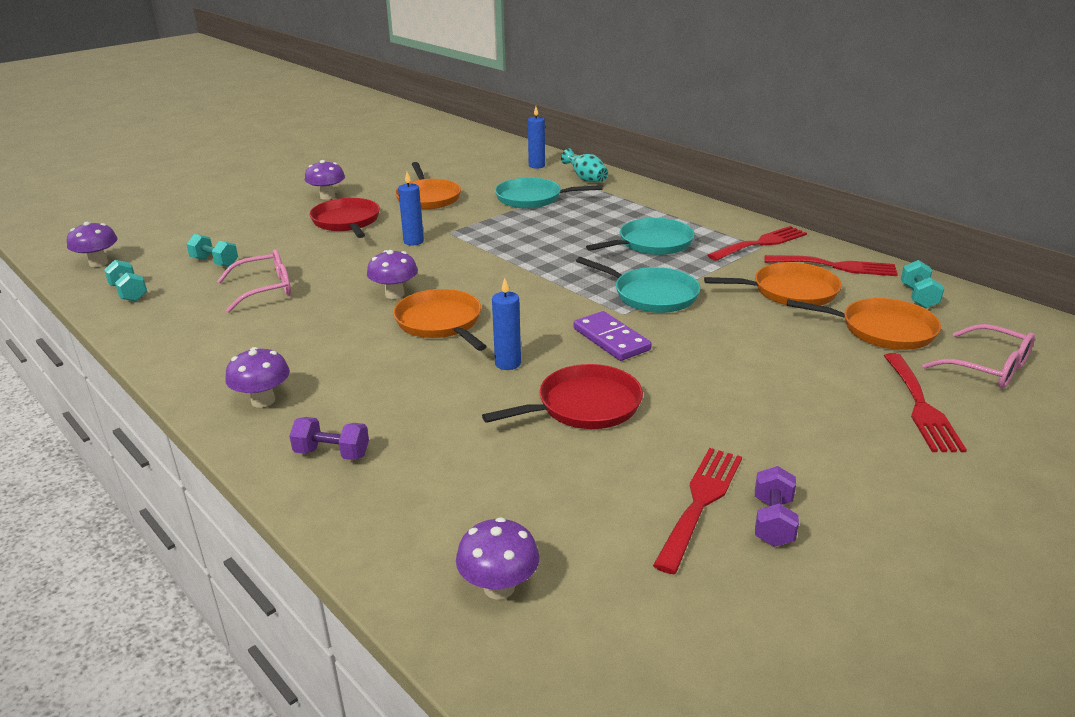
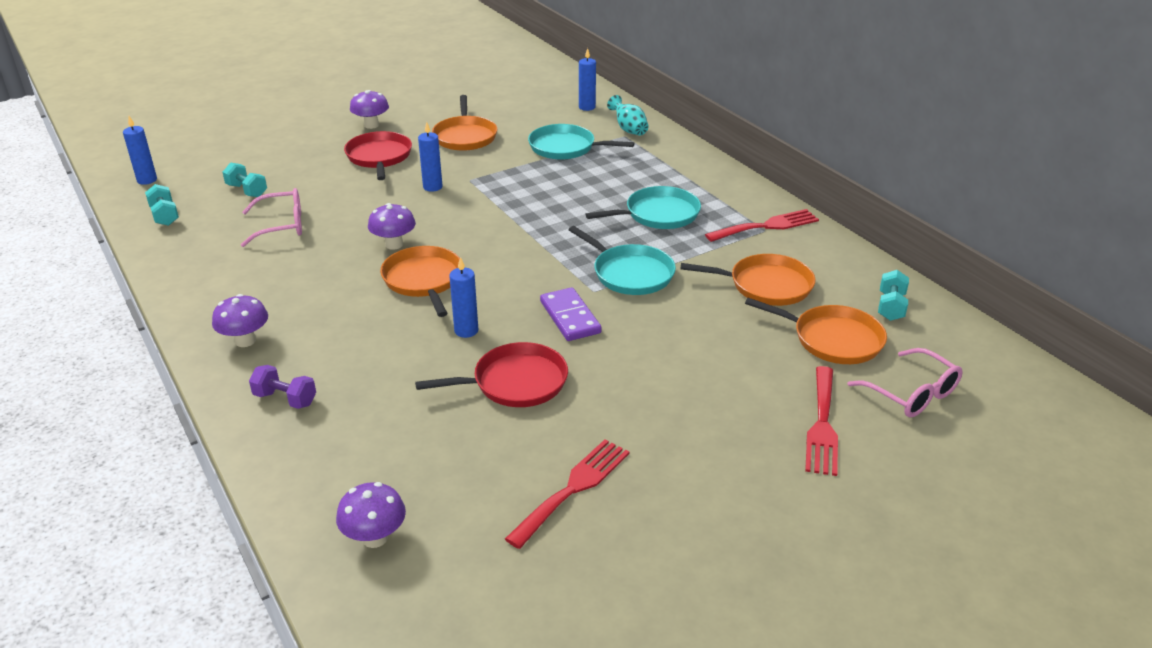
camera: 10 degrees right, 5 degrees up
purple mushroom [67,222,118,267] -> blue candle [123,116,157,185]
purple dumbbell [755,466,799,547] -> none
red fork [765,255,898,276] -> none

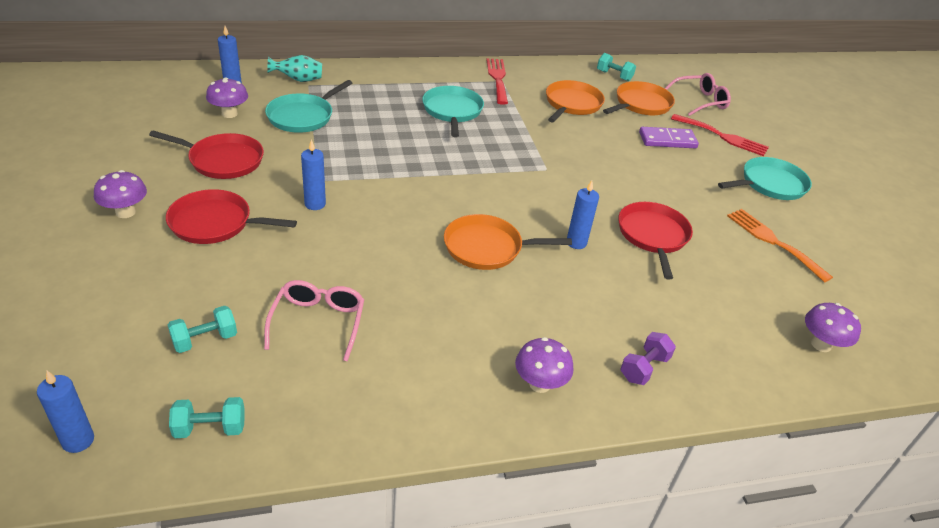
camera: 75 degrees left, 5 degrees up
purple mushroom [368,203,416,250] -> purple mushroom moved to [206,77,248,118]
orange pan [432,95,497,151] -> red pan [149,131,264,179]
red fork [505,439,630,549] -> orange fork [727,209,833,283]
purple domino [540,287,602,341] -> purple domino moved to [639,127,699,148]
turquoise pan [569,226,676,295] -> turquoise pan moved to [718,157,812,200]

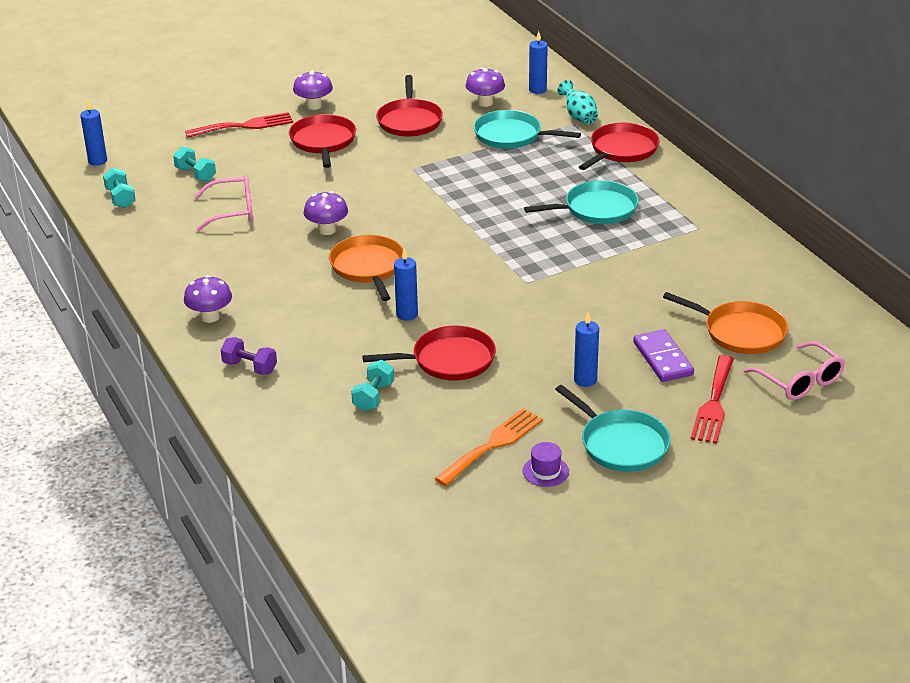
camera: 80 degrees right, 5 degrees down
blue candle [301,139,326,210] -> blue candle moved to [574,312,599,387]
red fork [486,58,508,105] -> red fork moved to [185,112,293,138]
orange pan [546,80,605,122] -> none
turquoise dumbbell [597,53,636,81] -> turquoise dumbbell moved to [351,360,394,411]
purple mushroom [805,303,861,352] -> purple mushroom moved to [303,191,348,235]
none -> purple hat [523,442,569,487]
none -> red pan [579,123,660,170]

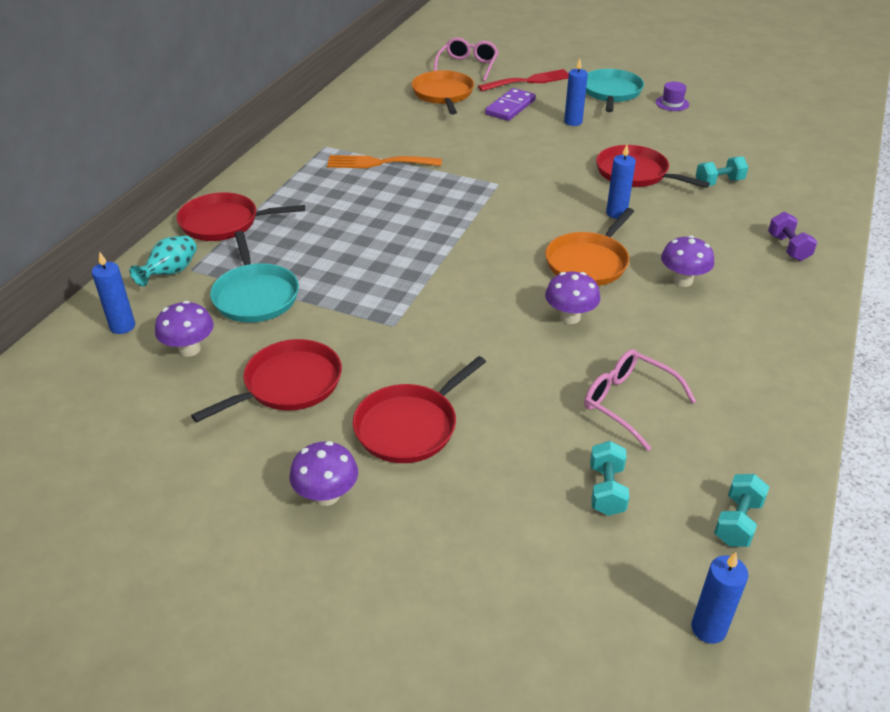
camera: 130 degrees left, 5 degrees up
purple mushroom [184,275,232,323] -> purple mushroom moved to [661,235,714,287]
red fork [185,112,293,138] -> none
orange fork [435,408,543,486] -> orange fork moved to [327,155,442,168]
turquoise pan [524,180,639,224] -> none

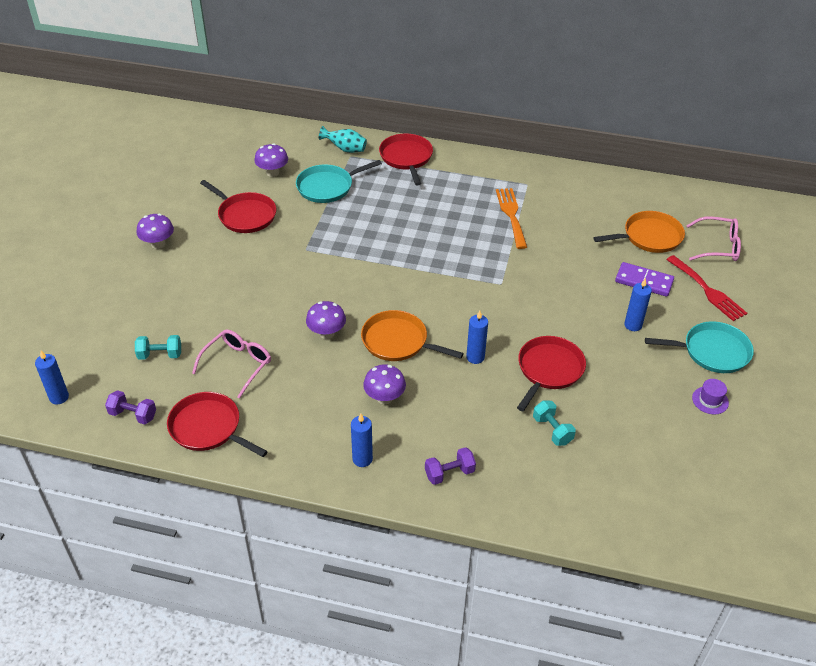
camera: 80 degrees right, 5 degrees up
blue candle [92,251,135,334] -> blue candle moved to [351,413,373,467]
red pan [353,356,486,463] -> red pan moved to [167,392,268,457]
turquoise dumbbell [714,474,769,547] -> purple dumbbell [105,390,156,425]

